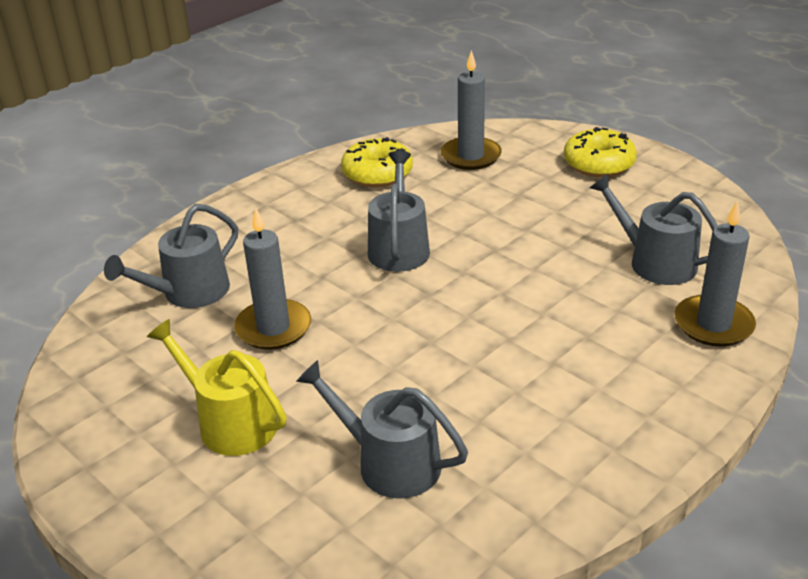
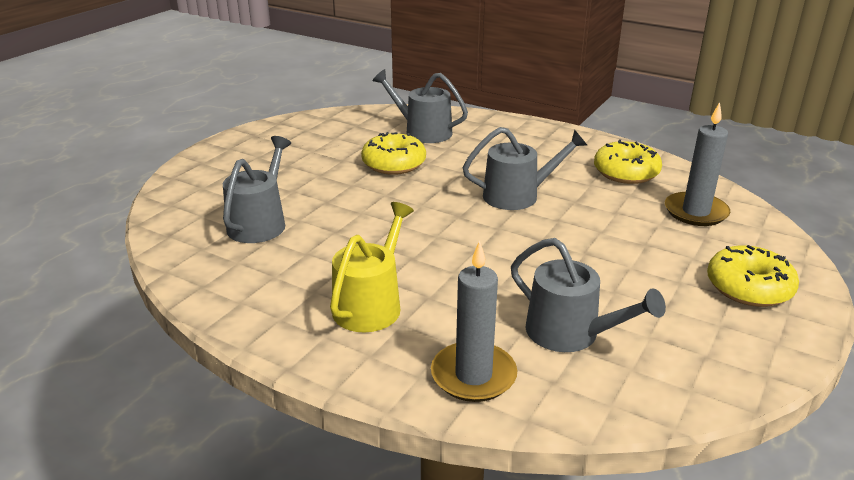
camera: 75 degrees right, 5 degrees down
yellow watering can [147,319,287,456] -> yellow watering can moved to [330,202,414,332]
grey candle [234,208,311,350] -> yellow donut [361,132,426,175]
grey watering can [590,174,718,285] -> grey watering can turned 105 degrees clockwise [511,238,666,352]

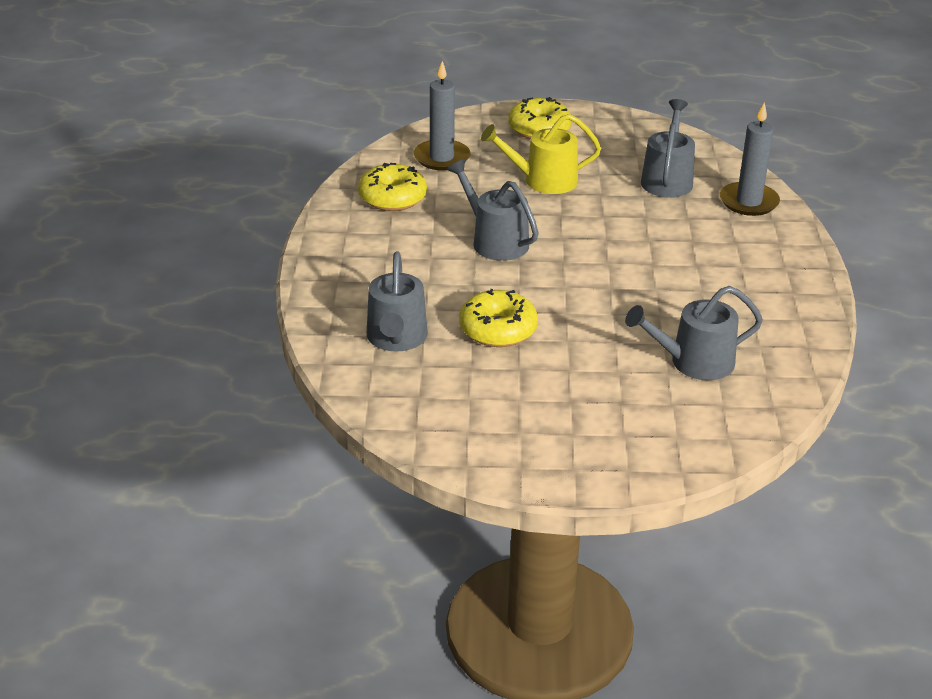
camera: 120 degrees left, 5 degrees up
yellow watering can [330,202,414,332] -> yellow watering can moved to [481,114,601,194]

